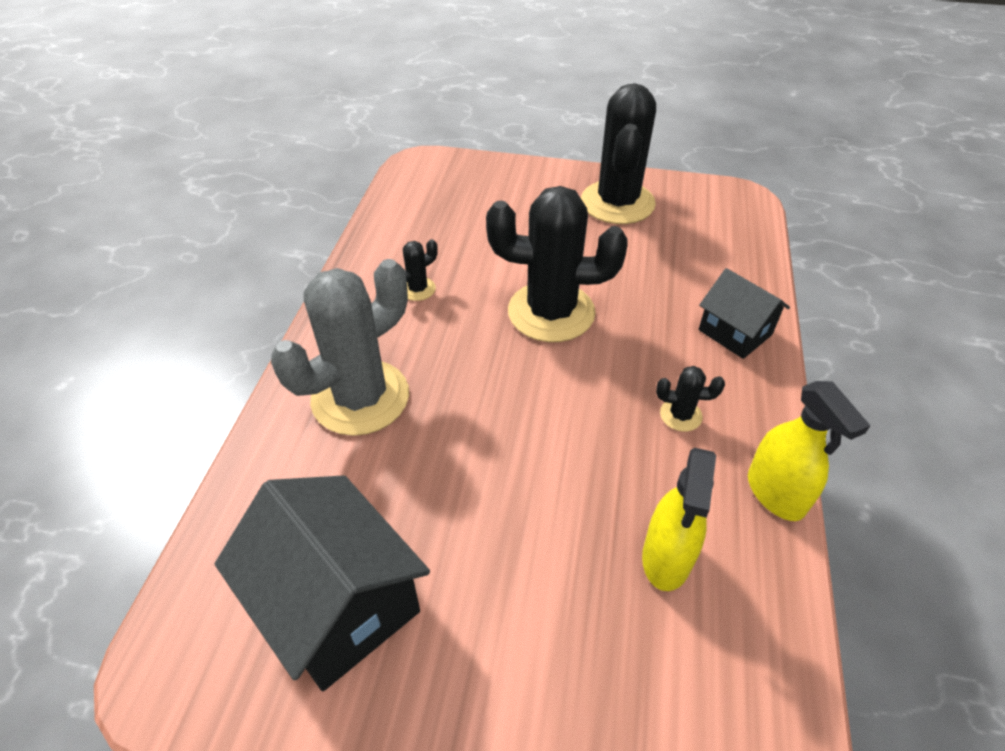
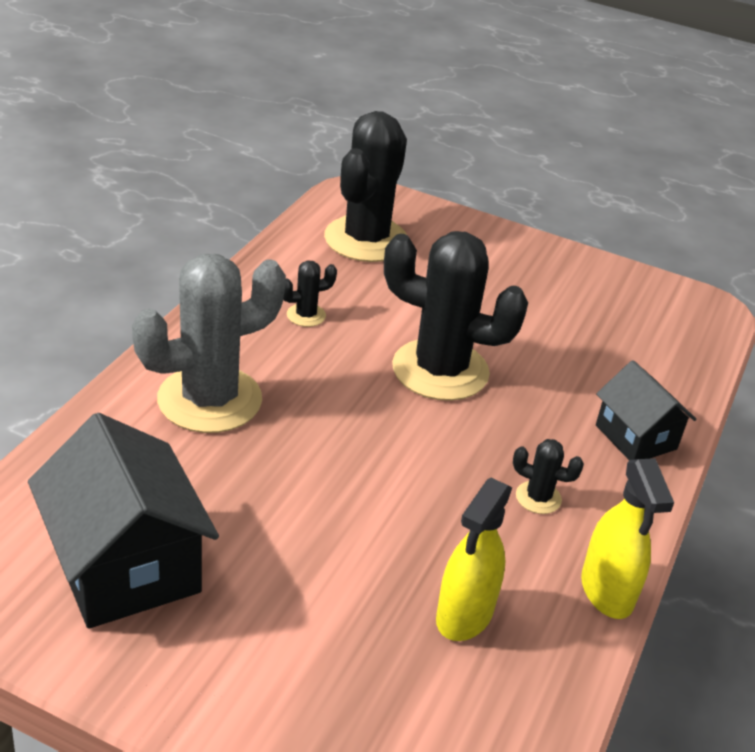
camera: 10 degrees right, 10 degrees down
black cactus [581,83,656,224] -> black cactus moved to [324,111,407,262]

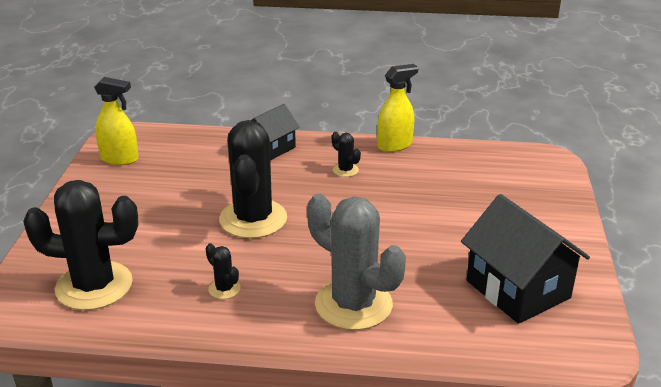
camera: 105 degrees left, 5 degrees down
black house [28,413,219,629] -> black house turned 75 degrees counterclockwise [461,194,590,324]
yellow spray bottle [436,478,512,641] -> yellow spray bottle moved to [94,77,139,165]
black cactus [513,439,584,514] -> black cactus turned 45 degrees counterclockwise [332,132,361,177]

